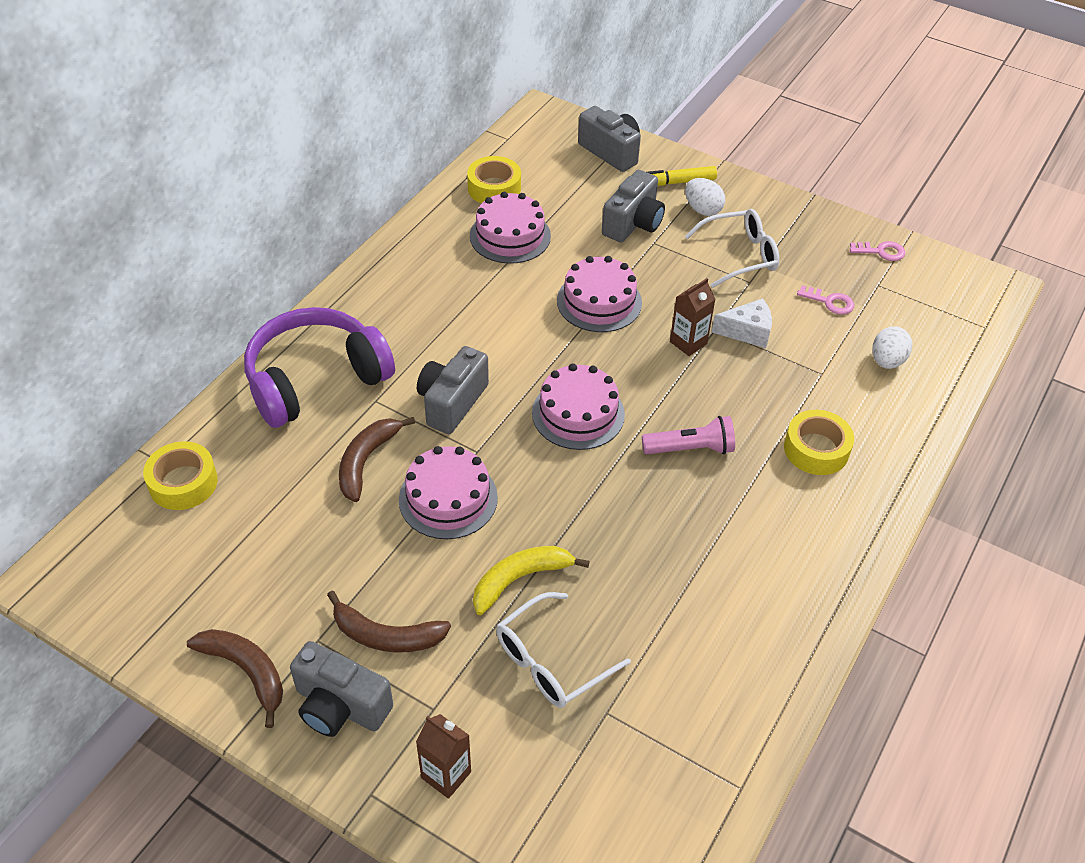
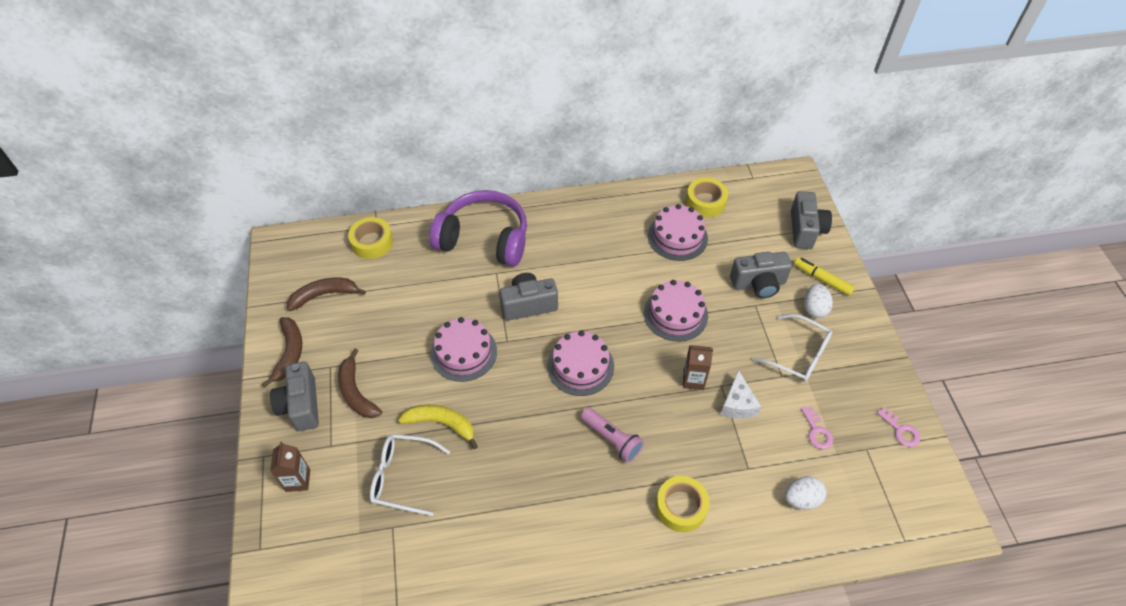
camera: 50 degrees right, 5 degrees up
brown banana [339,417,415,502] -> brown banana moved to [287,278,366,311]
white cheese [712,298,772,348] -> white cheese turned 45 degrees clockwise [720,370,761,419]

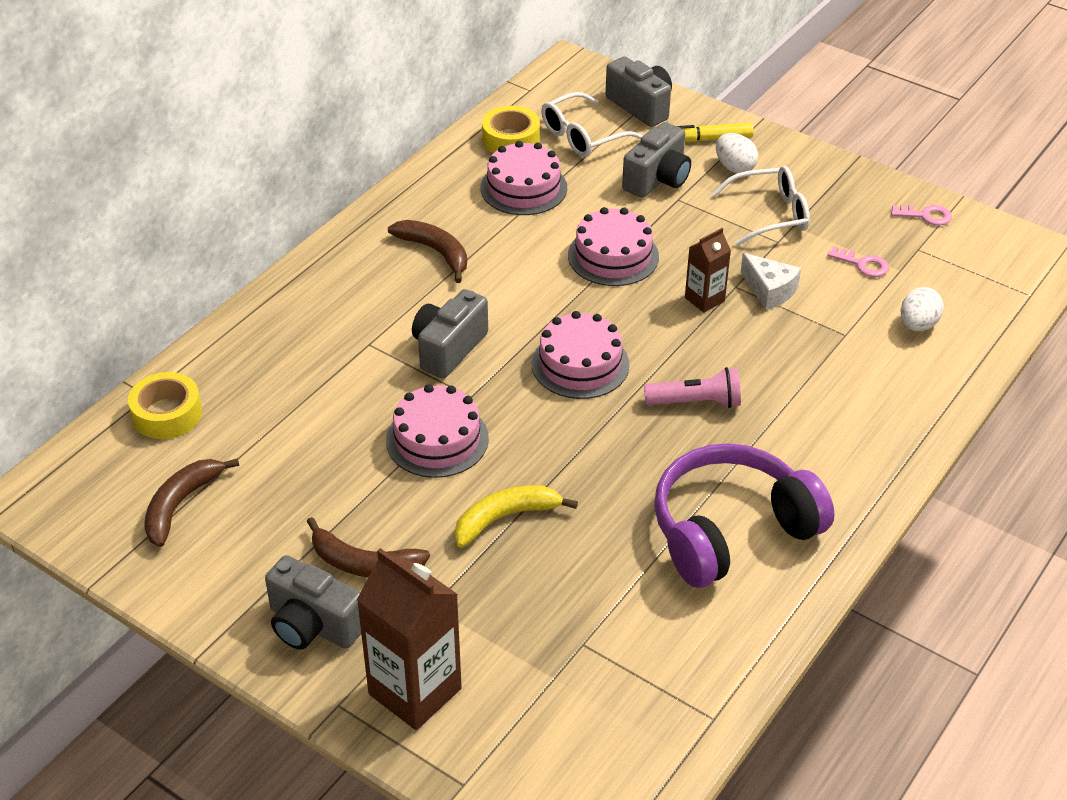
camera: 45 degrees left, 10 degrees down
brown banana [262,317,302,388] -> brown banana moved to [388,220,467,283]
brown carton [270,442,310,492] -> brown carton [357,548,462,730], size x1.84
white glasses [370,434,450,516] -> white glasses moved to [541,92,643,157]
purple headphones [429,190,527,267] -> purple headphones moved to [654,443,835,588]
yellow tape [656,476,710,532] -> none

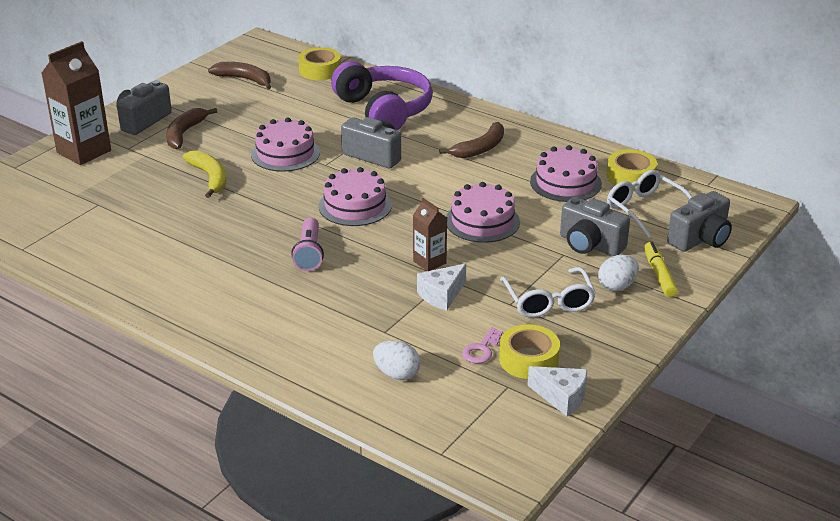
camera: 90 degrees right, 10 degrees down
purple headphones [654,443,835,588] -> purple headphones moved to [331,61,433,130]
pink key [891,205,952,226] -> white cheese [528,366,587,416]
none -> yellow tape [499,324,560,379]

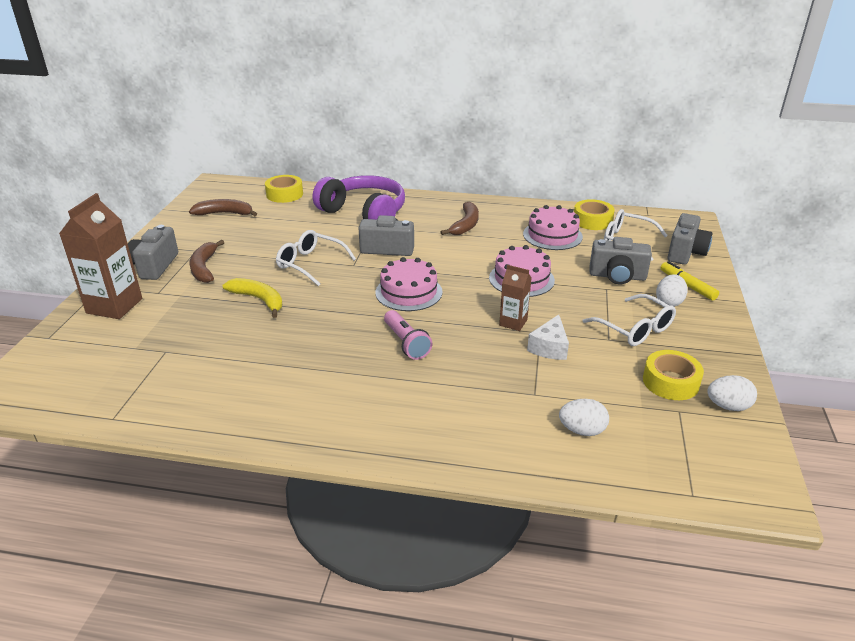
camera: 25 degrees left, 0 degrees up
pink cake [251,117,320,172] -> white glasses [276,230,356,286]
pink key [462,327,503,364] -> none
white cheese [528,366,587,416] -> white egg [707,375,757,411]

